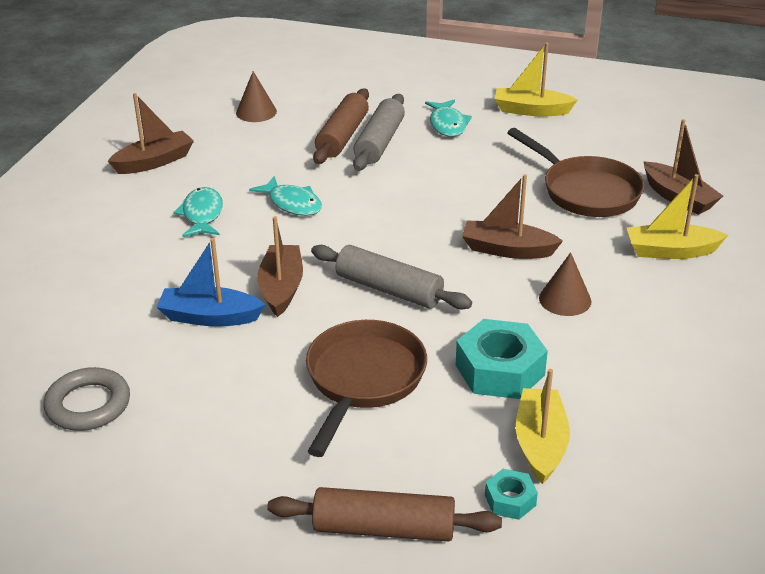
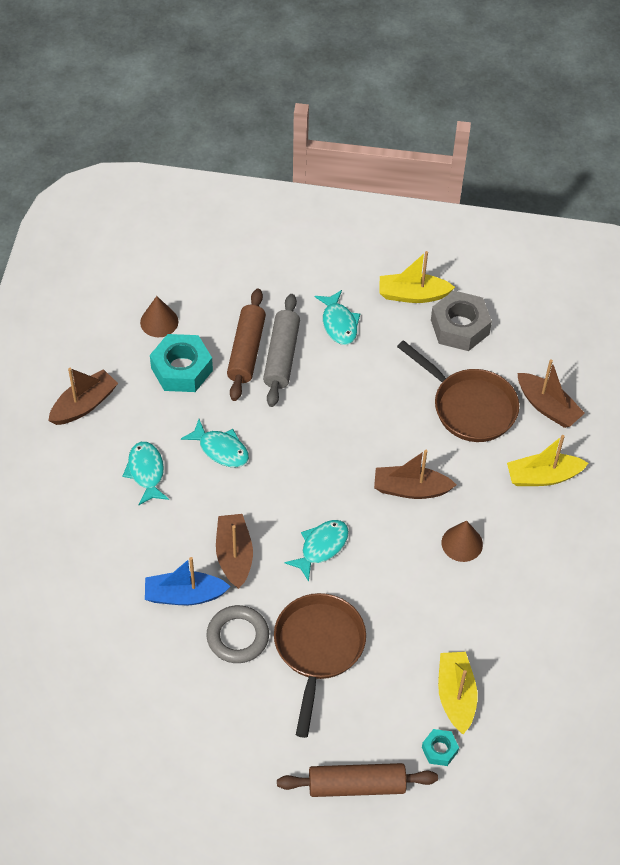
camera: 10 degrees left, 20 degrees up
grey ring [44,367,130,431] -> grey ring moved to [207,605,269,663]
grey rolling pin [311,245,472,310] -> turquoise fish [285,520,349,582]
turquoise nut [456,319,548,399] -> turquoise nut moved to [150,334,213,392]
none -> grey nut [431,290,492,351]

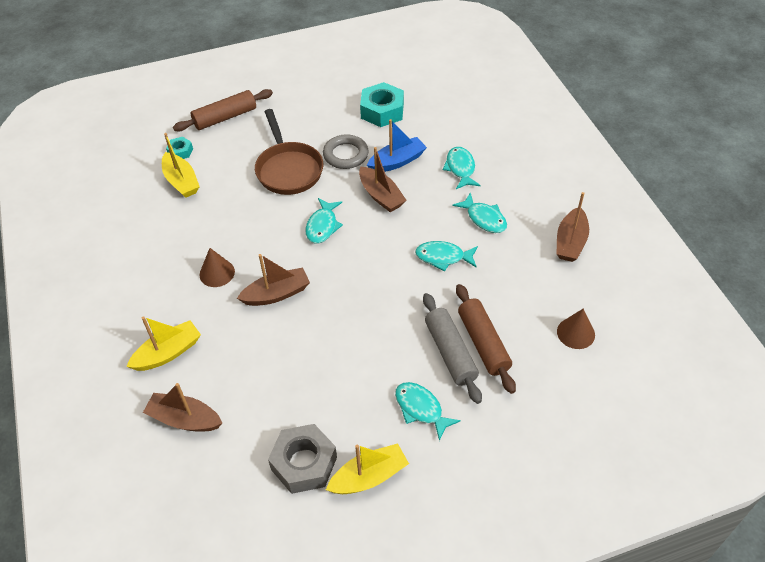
camera: 155 degrees right, 5 degrees down
turquoise nut [150,334,213,392] -> turquoise nut moved to [360,82,404,127]
brown pan [397,340,519,442] -> none
none -> turquoise fish [443,147,480,189]

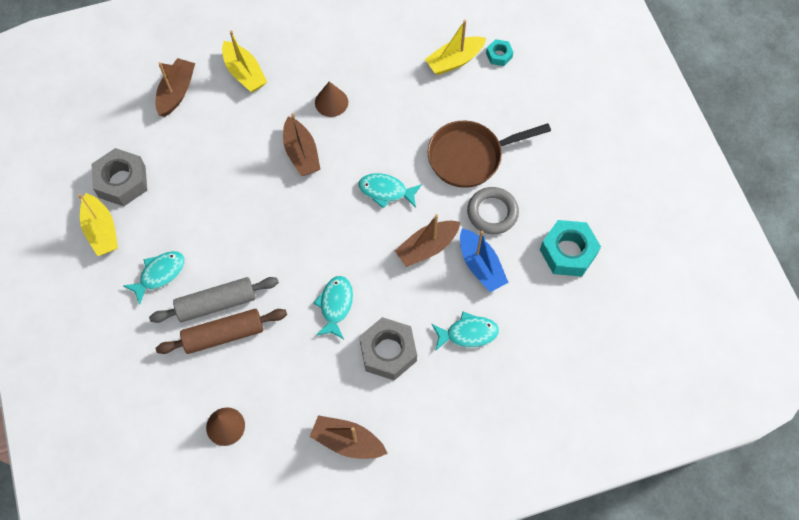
camera: 90 degrees right, 15 degrees up
brown rolling pin [173,89,273,132] -> none
turquoise fish [452,192,507,233] -> grey nut [359,317,417,380]

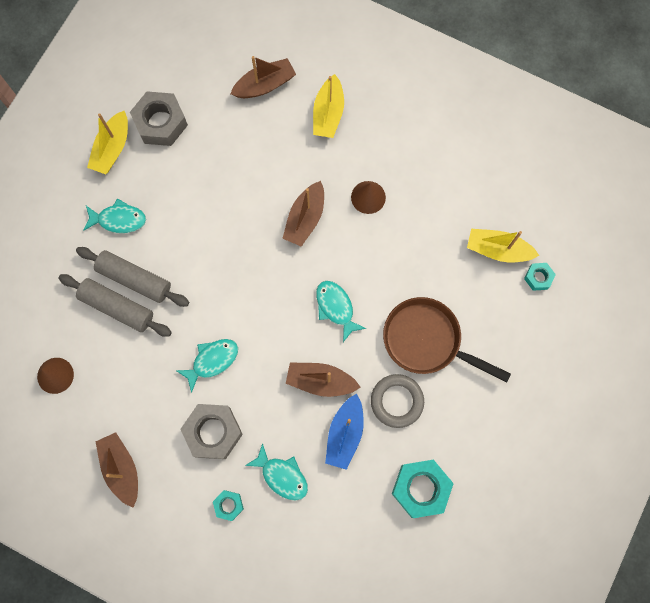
camera: 45 degrees right, 10 degrees up
brown rolling pin [156,309,287,354] -> grey rolling pin [58,274,172,337]
none -> turquoise nut [213,490,244,521]

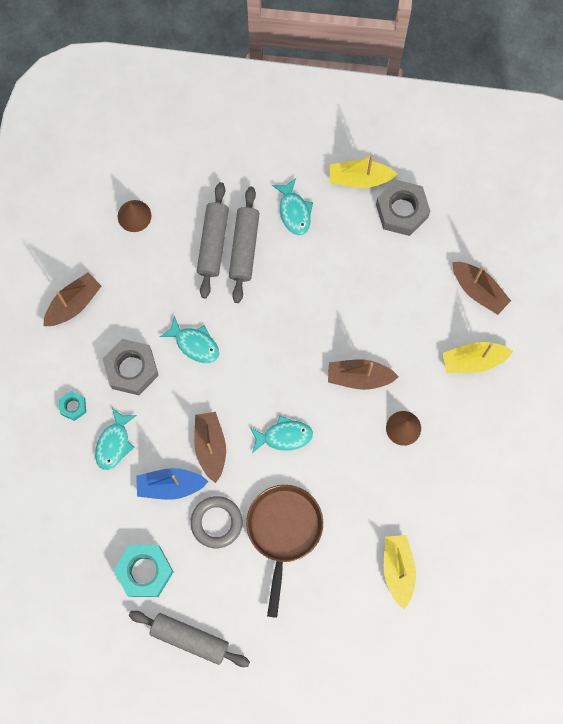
camera: 70 degrees right, 0 degrees up
turquoise fish [316,281,366,342] -> turquoise fish turned 45 degrees clockwise [250,415,313,453]
turquoise nut [524,263,556,291] -> none
none -> grey rolling pin [129,611,250,667]

